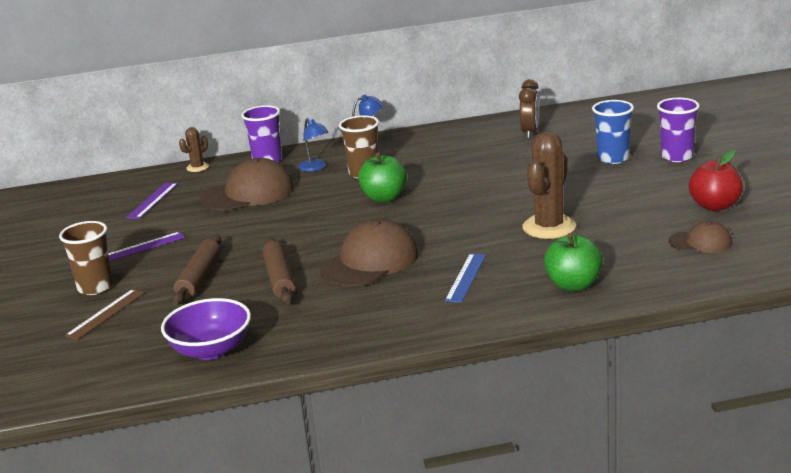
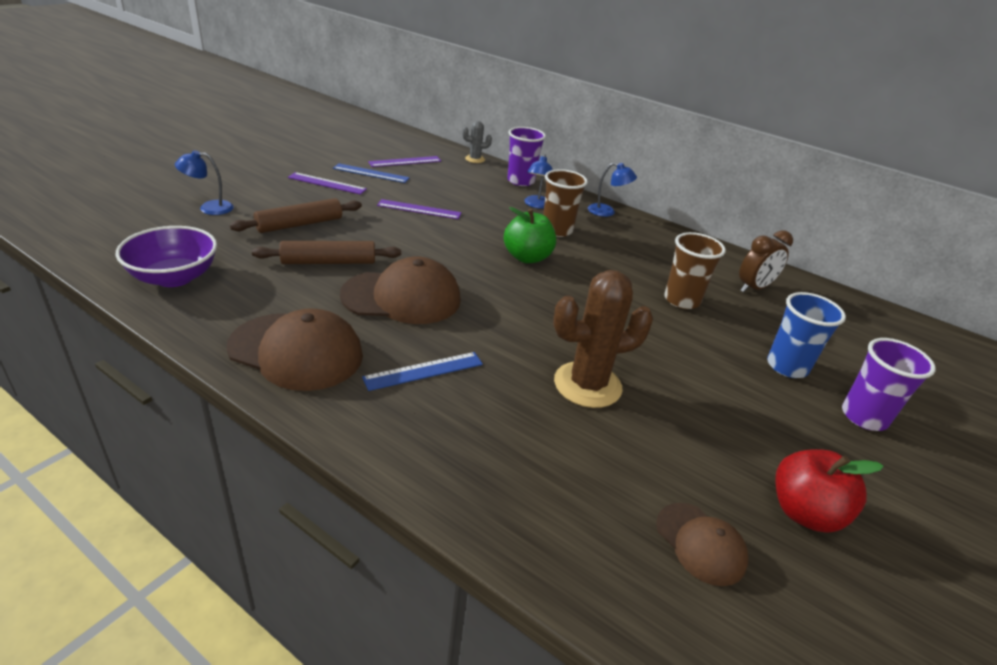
camera: 40 degrees right, 10 degrees up
brown cup [59,221,113,295] -> brown cup moved to [664,232,726,309]
brown ruler [65,289,145,340] -> blue lamp [175,150,234,215]
brown cactus [179,127,209,172] -> grey cactus [462,121,492,163]
brown cap [200,158,294,211] -> brown cap moved to [227,308,363,391]
brown rolling pin [262,237,295,304] -> brown rolling pin turned 45 degrees clockwise [252,241,401,264]
green apple [544,233,603,291] -> none
none -> blue ruler [333,163,410,183]
none -> purple ruler [377,199,461,219]

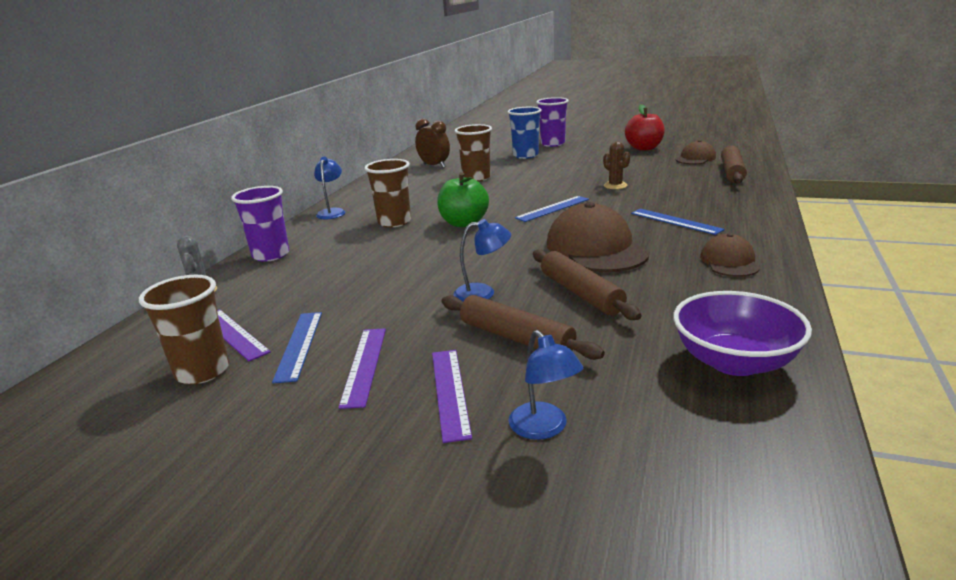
camera: 100 degrees left, 10 degrees down
brown cap [227,308,363,391] -> brown cap [700,233,760,277], size x0.56
purple ruler [377,199,461,219] -> purple ruler moved to [432,350,472,443]
blue lamp [524,155,553,209] -> blue lamp moved to [454,219,511,301]
brown cactus [553,270,653,408] -> brown cactus [603,141,630,189], size x0.50
none -> brown cup [139,275,229,384]
none -> blue ruler [515,196,589,222]
none -> brown rolling pin [721,146,747,184]

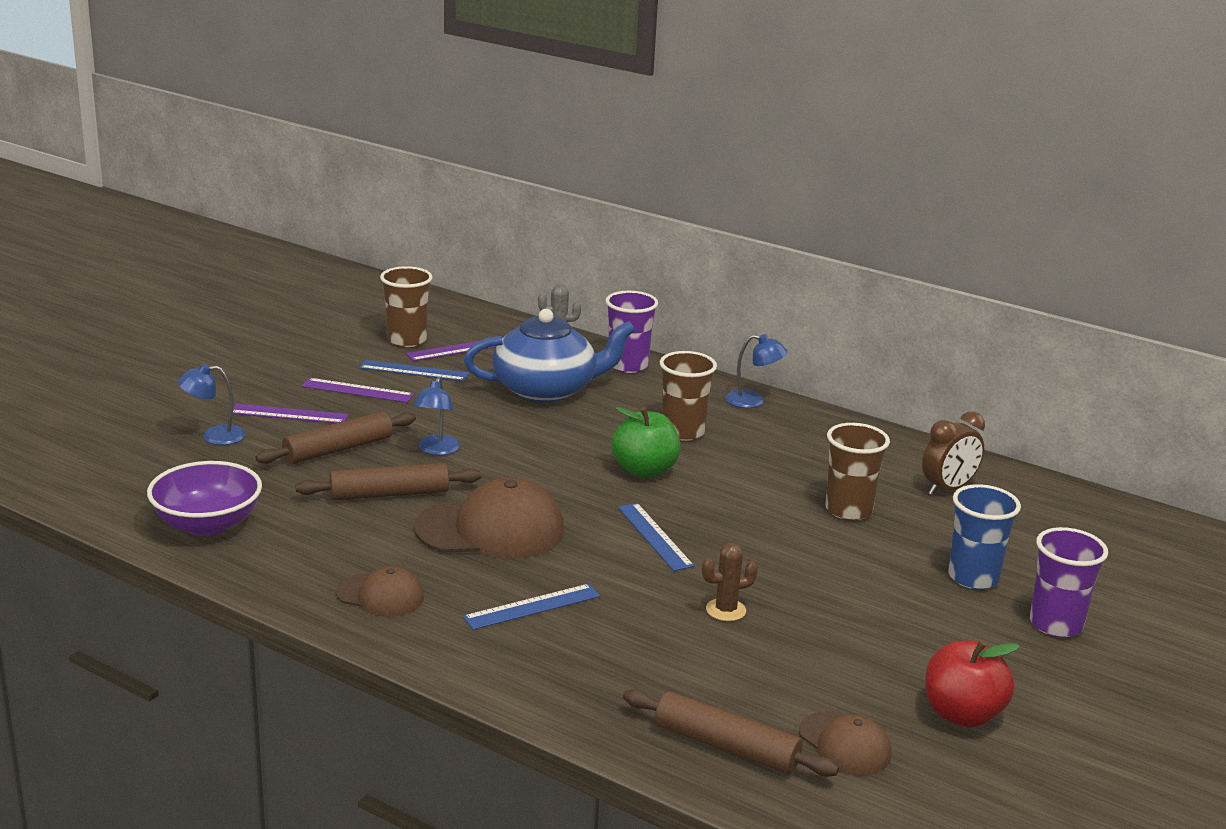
camera: 100 degrees right, 0 degrees up
none -> blue teapot [464,309,636,402]

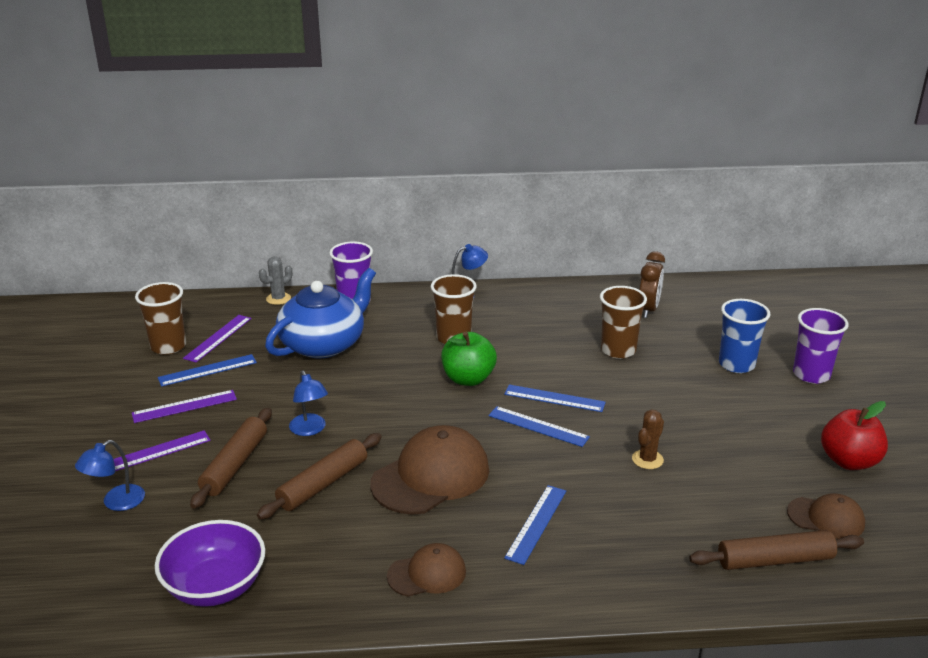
camera: 35 degrees left, 5 degrees up
none -> blue ruler [504,384,606,412]

